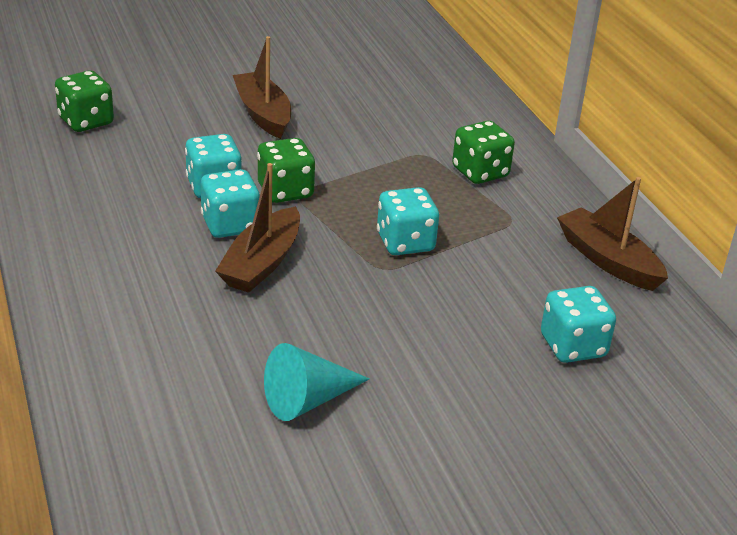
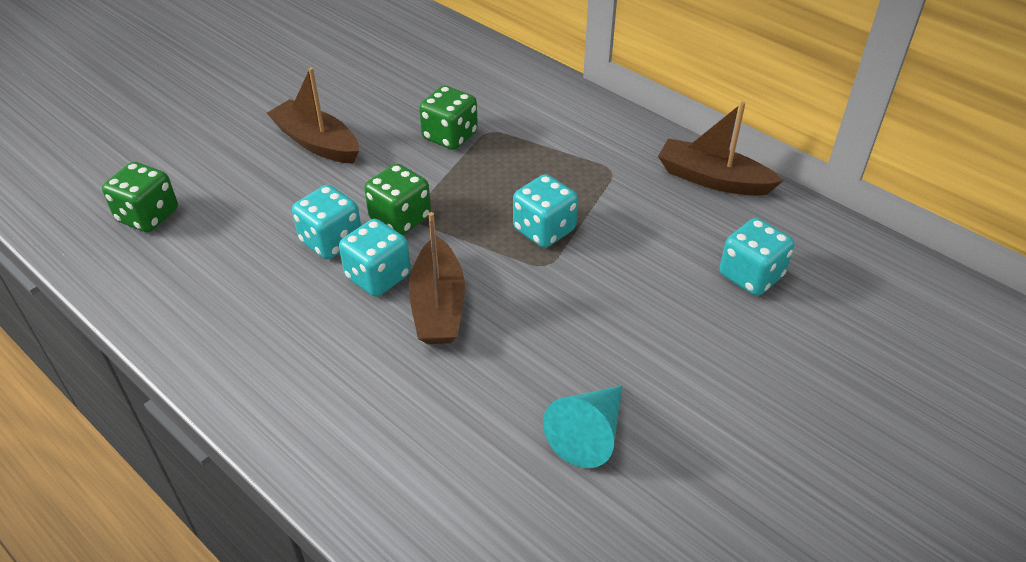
camera: 25 degrees left, 10 degrees up
green dice [452,121,515,184] -> green dice moved to [419,86,478,150]

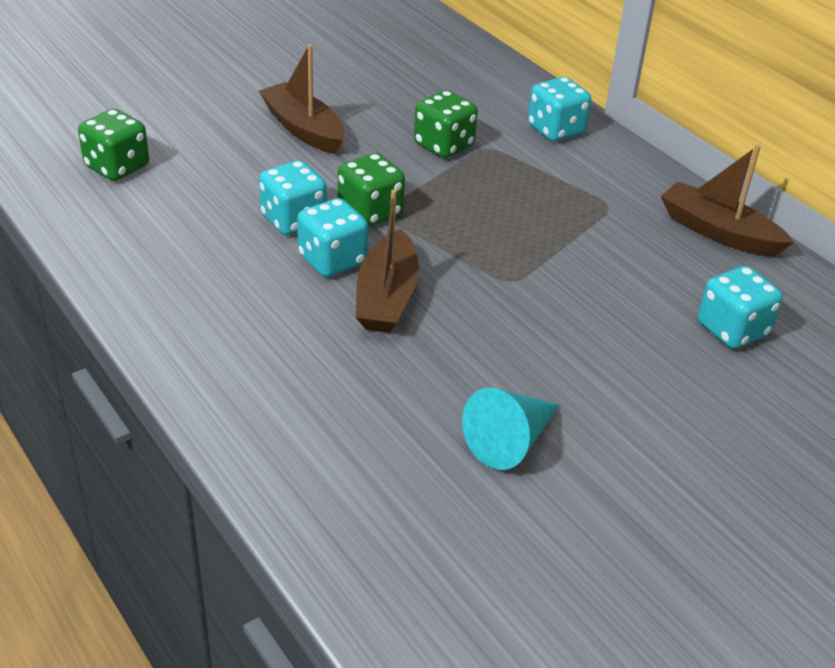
camera: 10 degrees right, 5 degrees down
turquoise dice [513,174,578,248] -> turquoise dice moved to [528,77,591,141]

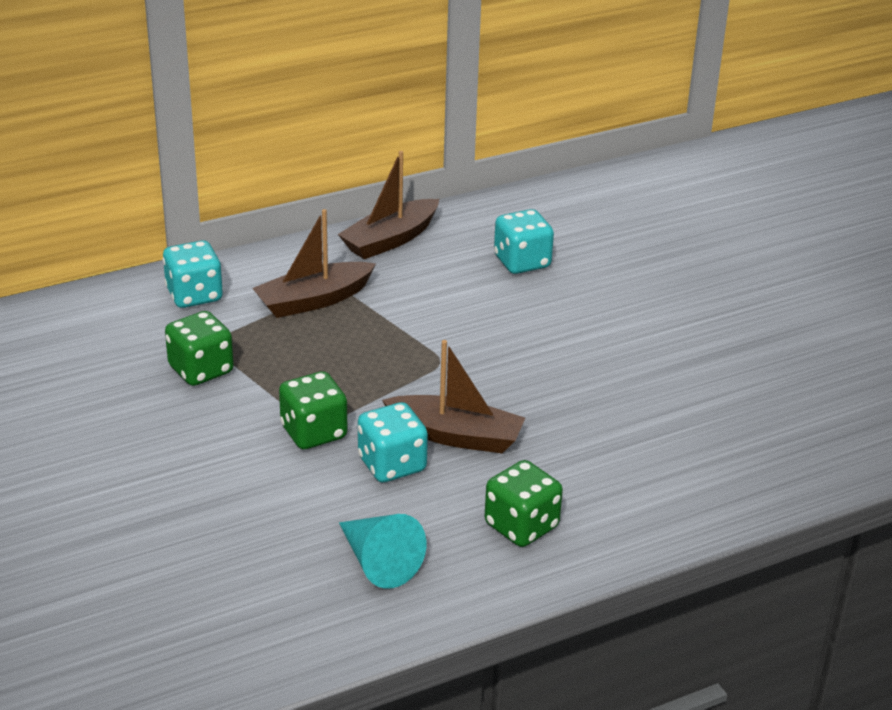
camera: 80 degrees left, 5 degrees down
green dice [78,109,149,181] -> green dice moved to [485,460,563,547]
brown boat [259,44,345,154] -> brown boat moved to [252,209,376,318]
turquoise dice [259,160,327,235] -> none
turquoise cone [462,388,559,470] -> turquoise cone moved to [339,514,426,589]

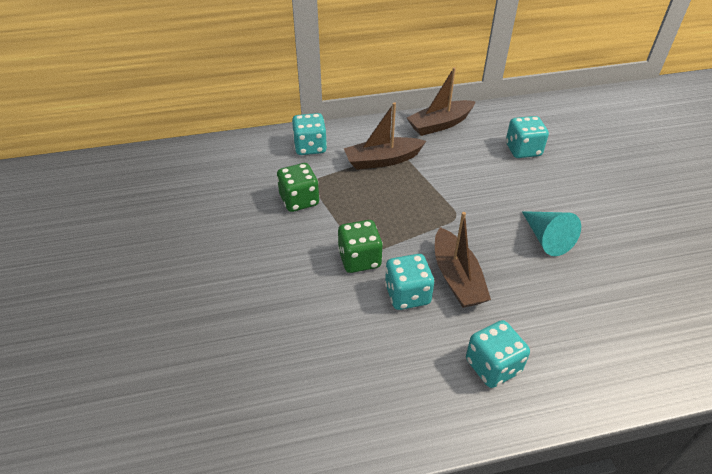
camera: 15 degrees right, 10 degrees up
turquoise cone [339,514,426,589] -> turquoise cone moved to [522,211,581,256]
brown boat [382,340,525,453] -> brown boat turned 45 degrees clockwise [435,212,491,308]
green dice [485,460,563,547] -> turquoise dice [466,320,530,388]

